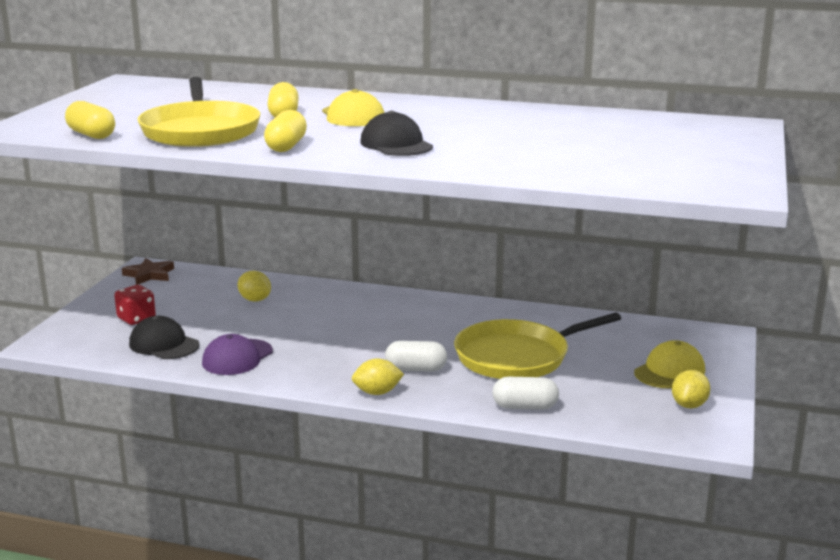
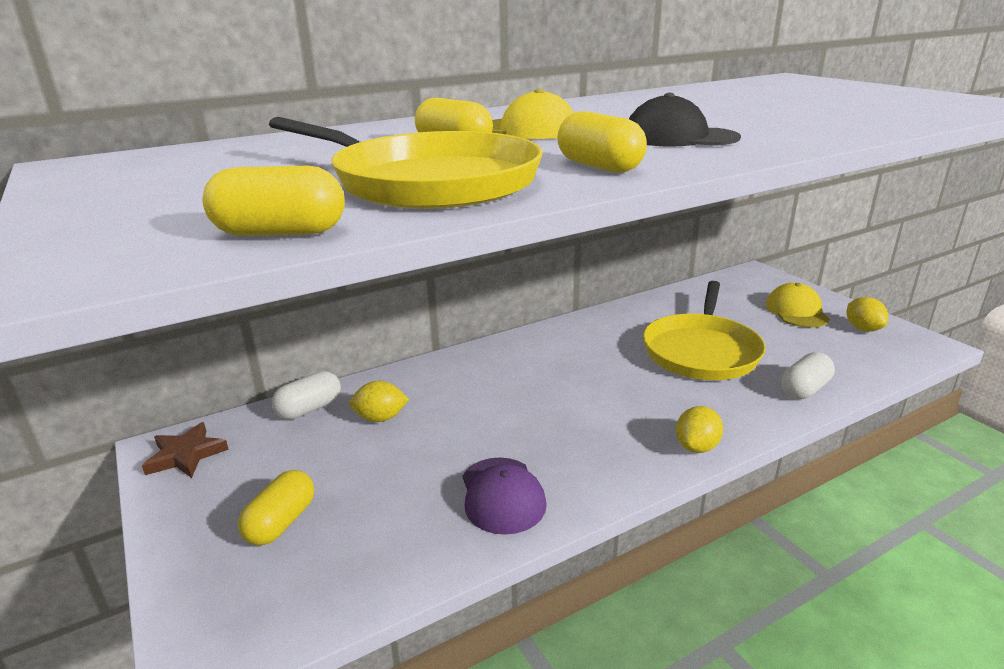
camera: 45 degrees left, 5 degrees up
red dice [114,285,156,325] -> yellow capsule [238,470,314,545]
black cap [129,316,200,359] -> none
white capsule [385,341,447,372] -> white capsule moved to [272,371,341,419]

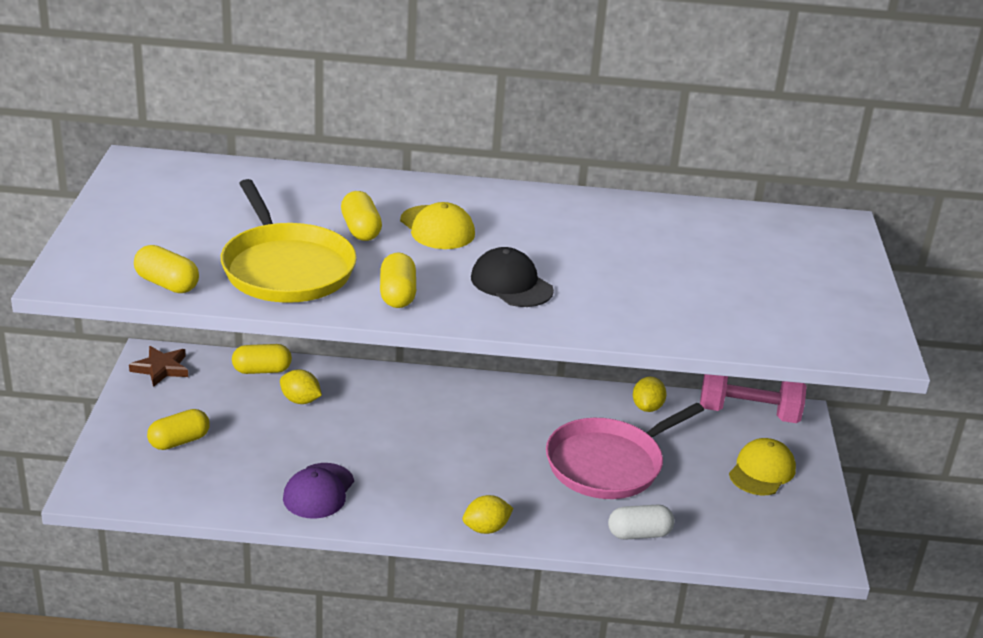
camera: 30 degrees right, 5 degrees up
white capsule [272,371,341,419] -> yellow capsule [232,344,292,374]
yellow pan [643,281,766,380] -> pink pan [546,403,704,499]
yellow lemon [847,297,888,332] -> yellow lemon moved to [633,376,667,412]
none -> pink dumbbell [700,374,807,423]

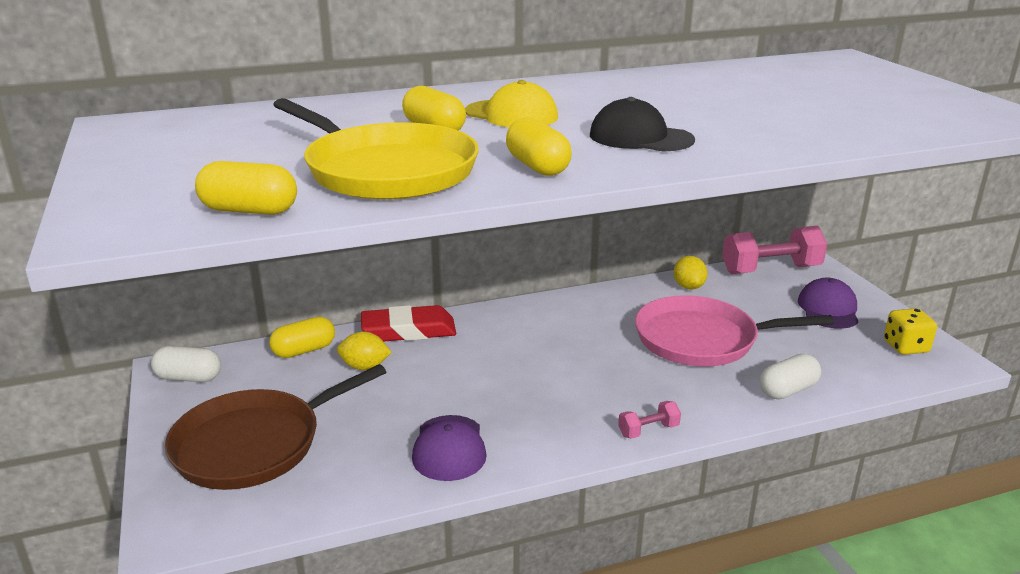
camera: 20 degrees left, 5 degrees down
brown star [129,346,188,387] -> white capsule [151,346,221,382]
yellow capsule [147,409,210,450] -> brown pan [165,364,386,490]
yellow lemon [463,495,513,534] -> pink dumbbell [618,401,681,439]
pink pan [546,403,704,499] -> pink pan turned 60 degrees clockwise [635,295,834,367]
yellow cap [729,438,796,495] -> purple cap [798,278,858,329]
none -> red eraser [361,305,456,342]
none -> yellow dice [884,308,937,355]

